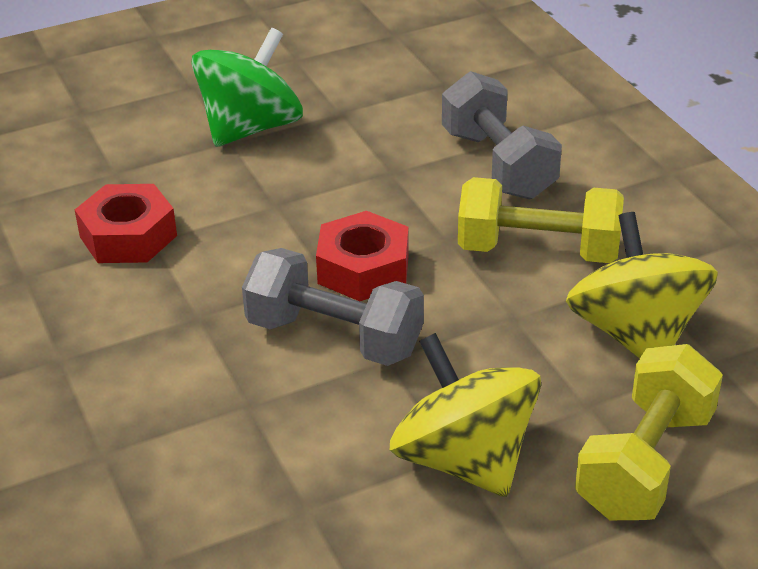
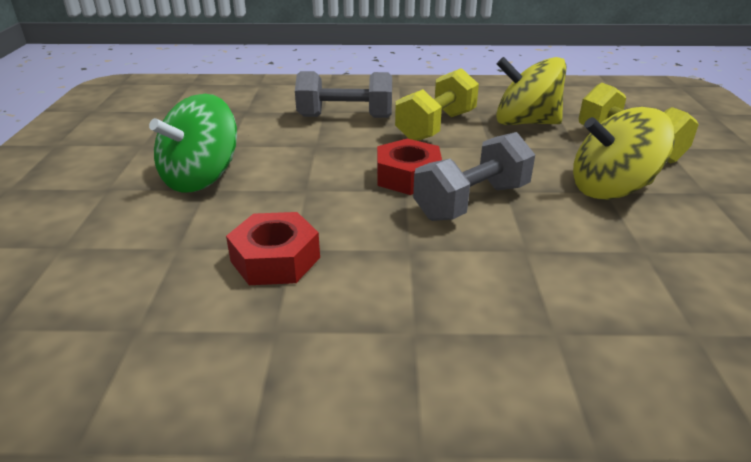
camera: 65 degrees left, 5 degrees down
green spinning top [191,28,303,147] -> green spinning top turned 120 degrees counterclockwise [149,94,237,193]

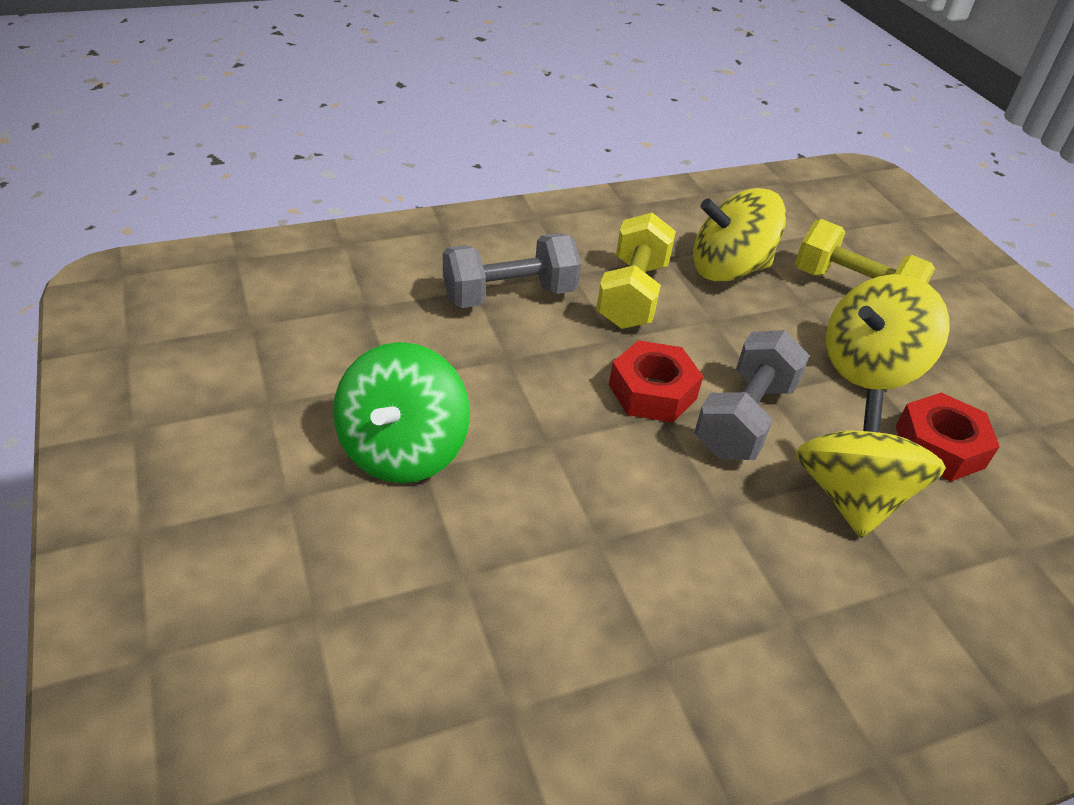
camera: 25 degrees left, 10 degrees up
red nut [226,212,320,285] -> red nut moved to [896,393,1000,481]
none -> yellow spinning top [796,389,946,538]

